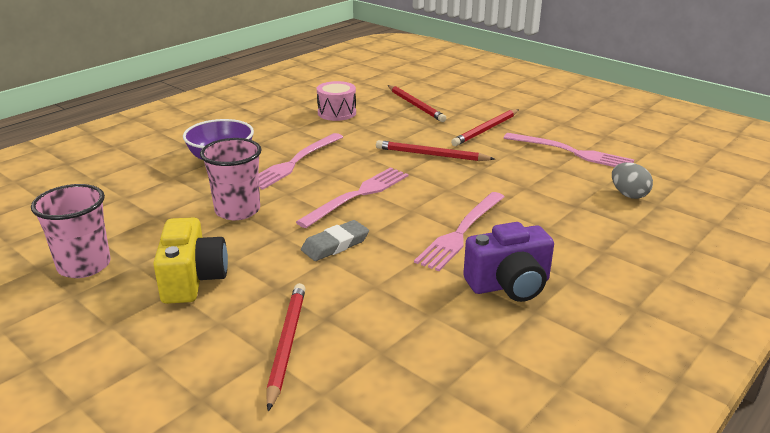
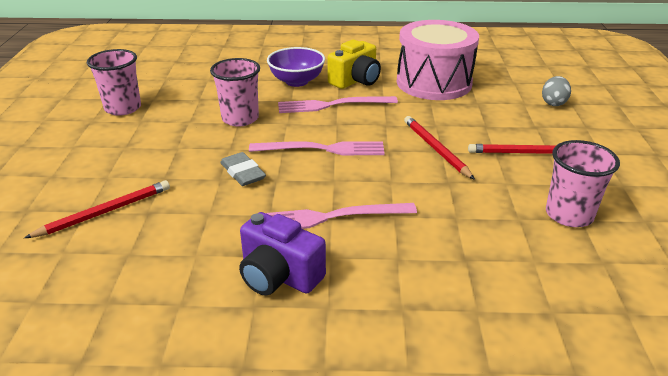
camera: 50 degrees right, 5 degrees up
yellow camera [153,217,228,304] -> yellow camera moved to [328,39,381,89]
grey eraser [301,220,369,261] -> grey eraser turned 45 degrees clockwise [220,152,266,186]
pink drum [317,81,356,121] -> pink drum [397,20,479,100], size x2.02
red pencil [388,85,447,122] -> none
pink fork [504,133,634,167] -> pink cup [546,140,620,227]
grey egg [612,162,653,199] -> grey egg moved to [542,76,571,106]

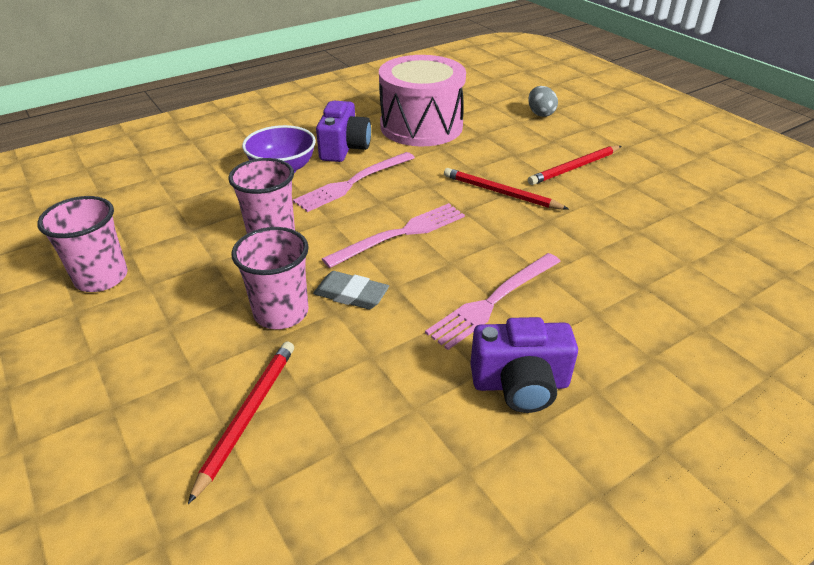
camera: 35 degrees left, 5 degrees up
yellow camera [328,39,381,89] -> purple camera [316,101,371,162]
pink cup [546,140,620,227] -> pink cup moved to [231,227,309,329]

